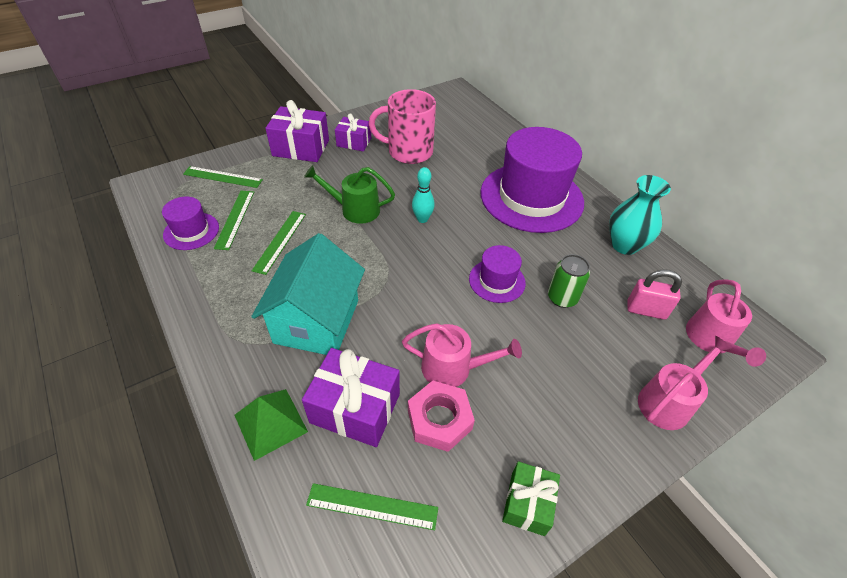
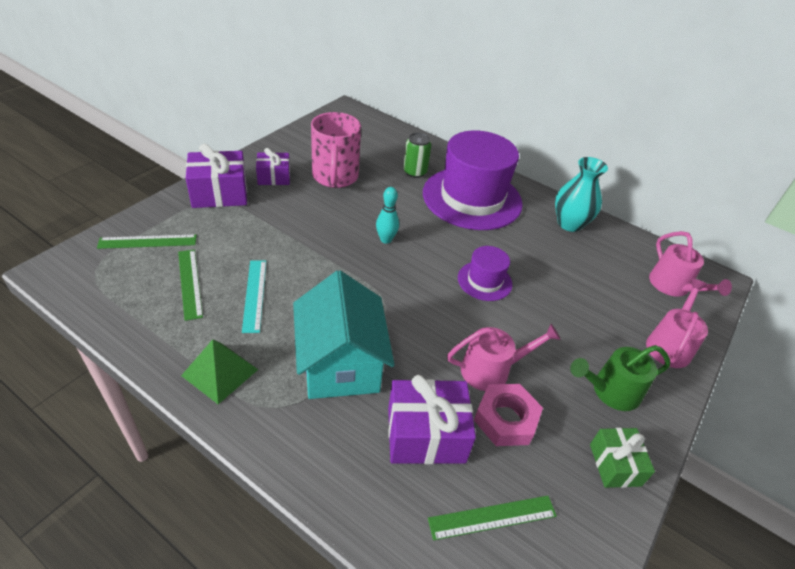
camera: 25 degrees left, 5 degrees down
purple hat [162,197,219,250] -> none
green pyramid [235,389,308,461] -> green pyramid moved to [181,339,258,404]
green ruler [252,211,306,275] -> turquoise ruler [242,261,266,333]
green watering can [304,165,395,224] -> green watering can moved to [570,345,670,411]
pink mug [369,89,436,164] -> pink mug turned 75 degrees counterclockwise [311,112,361,188]
green can [548,254,590,308] -> green can moved to [403,133,431,178]
pink padlock [627,269,682,320] -> none

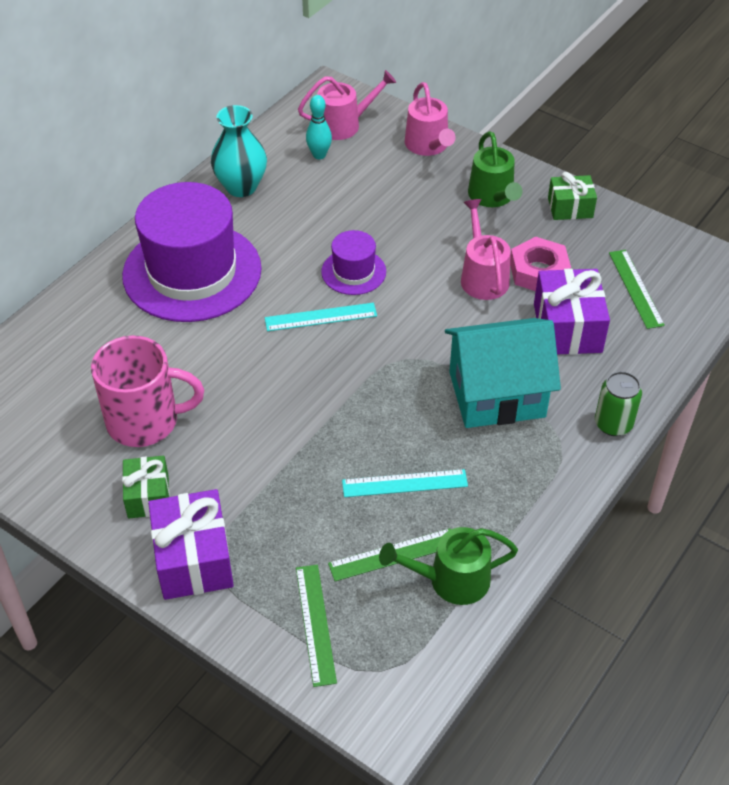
camera: 85 degrees left, 5 degrees up
green pyramid [181,339,258,404] -> none
purple gift [256,148,290,185] -> green gift [122,456,170,518]
turquoise bowling pin [376,187,399,244] -> turquoise bowling pin moved to [306,95,332,159]
green can [403,133,431,178] -> green can moved to [595,371,642,436]
pink watering can [646,279,708,368] -> pink watering can turned 135 degrees counterclockwise [405,82,456,156]
none -> turquoise ruler [265,303,377,331]
none -> green watering can [379,527,518,605]

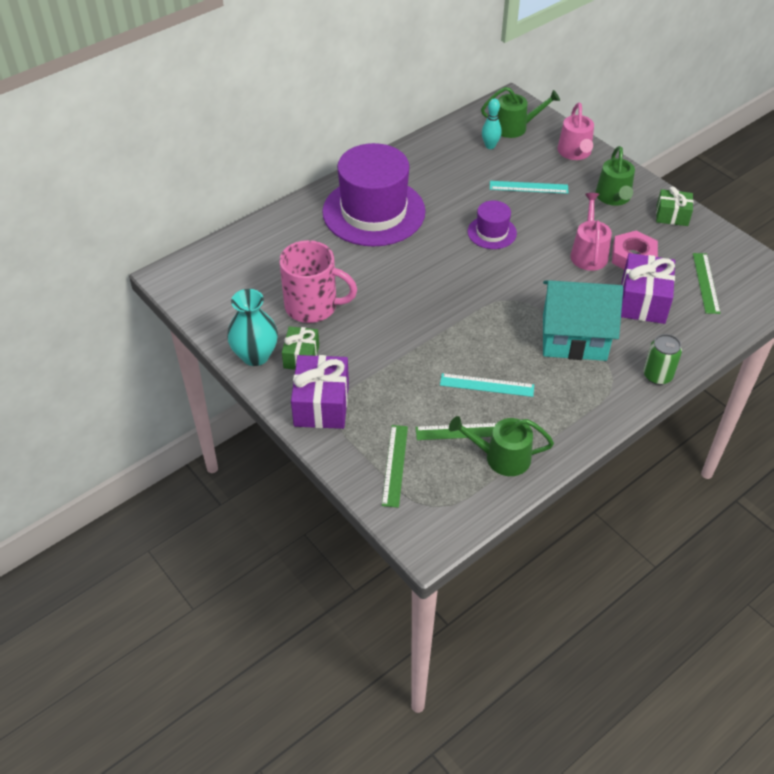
camera: 15 degrees right, 0 degrees up
turquoise vase [211,105,267,197] -> turquoise vase moved to [227,289,278,366]
turquoise ruler [265,303,377,331] -> turquoise ruler moved to [490,181,568,194]
pink watering can [298,70,396,140] -> green watering can [481,87,560,138]

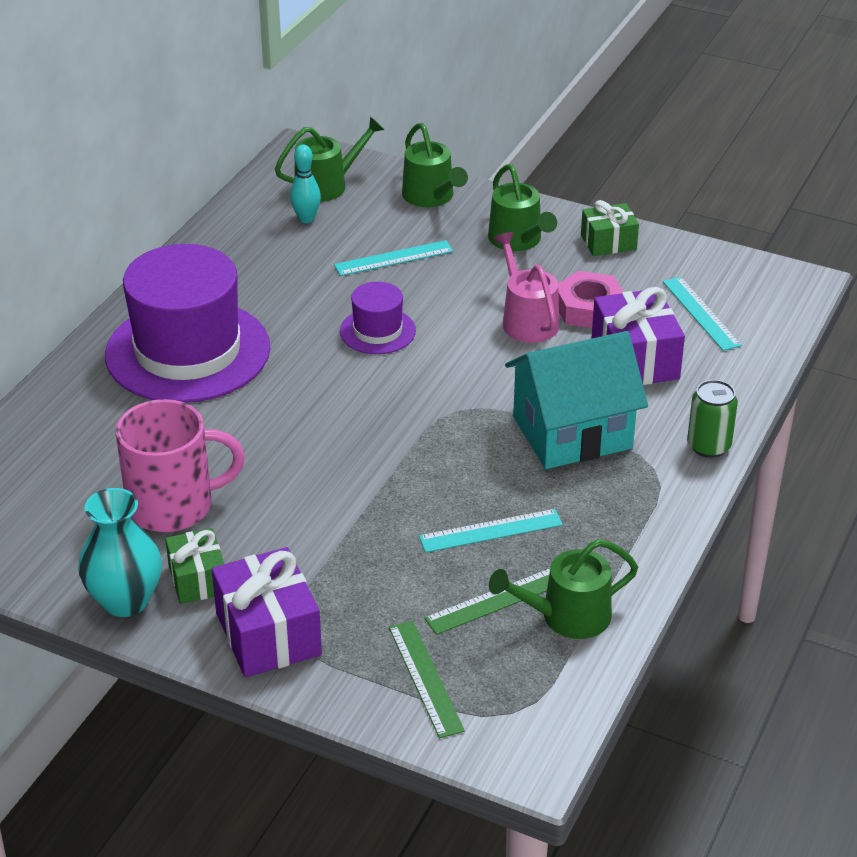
camera: 25 degrees left, 10 degrees down
pink watering can [557,103,594,160] -> green watering can [402,123,468,207]
green ruler [693,253,721,314] -> turquoise ruler [663,277,742,351]

